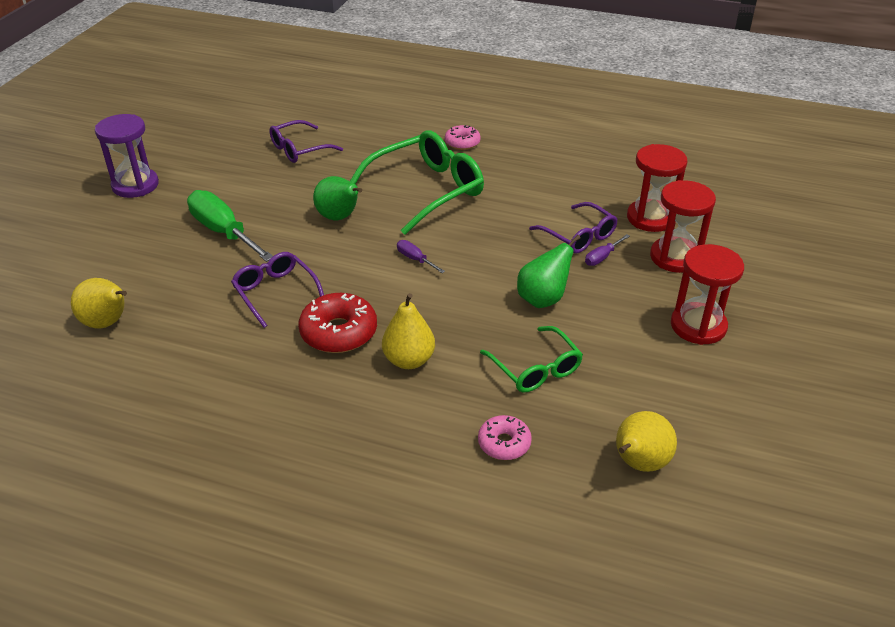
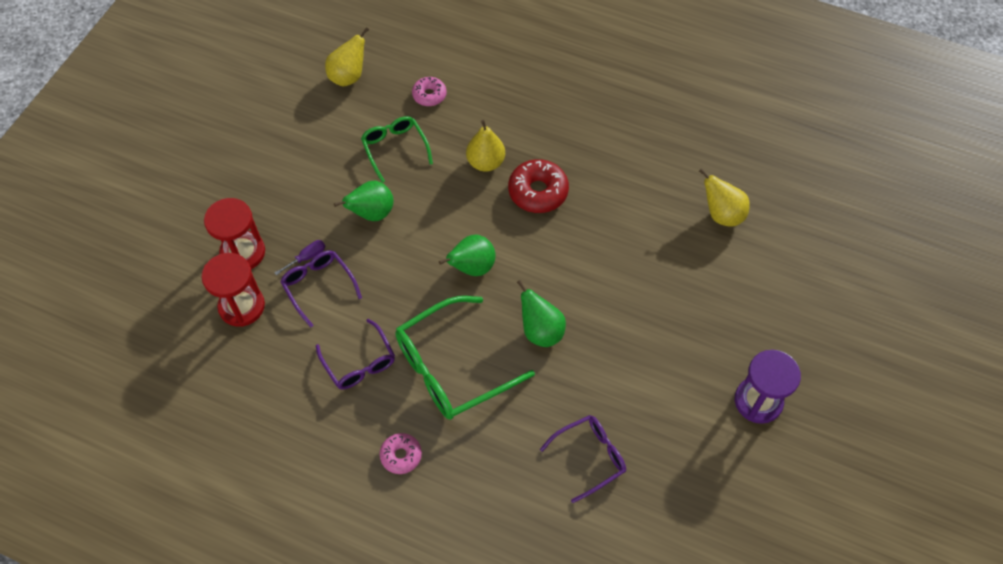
camera: 175 degrees left, 20 degrees up
green screwdriver [187,190,273,262] -> none
purple glasses [231,252,324,328] -> purple glasses moved to [316,319,395,389]
purple screwdriver [397,240,445,273] -> green pear [439,235,496,276]
red hourglass [671,244,744,345] -> none

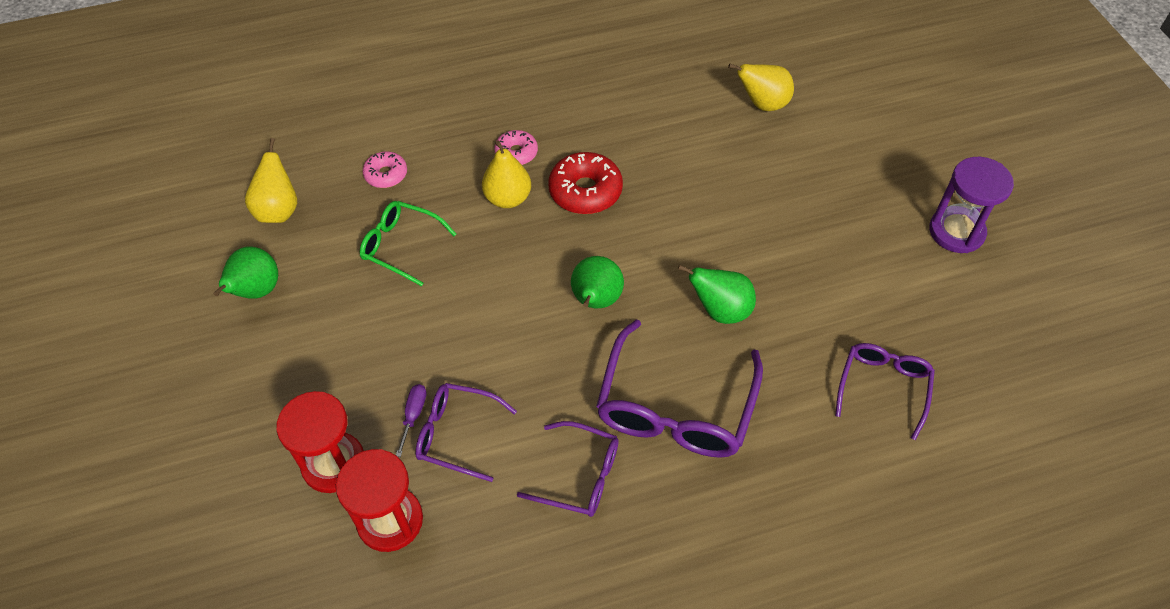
camera: 40 degrees left, 5 degrees down
green pear [334,181,393,221] -> green pear moved to [213,246,278,299]
pink donut [380,433,422,474] -> pink donut moved to [494,130,538,165]
green glasses [395,296,535,420] -> purple glasses [596,319,763,458]

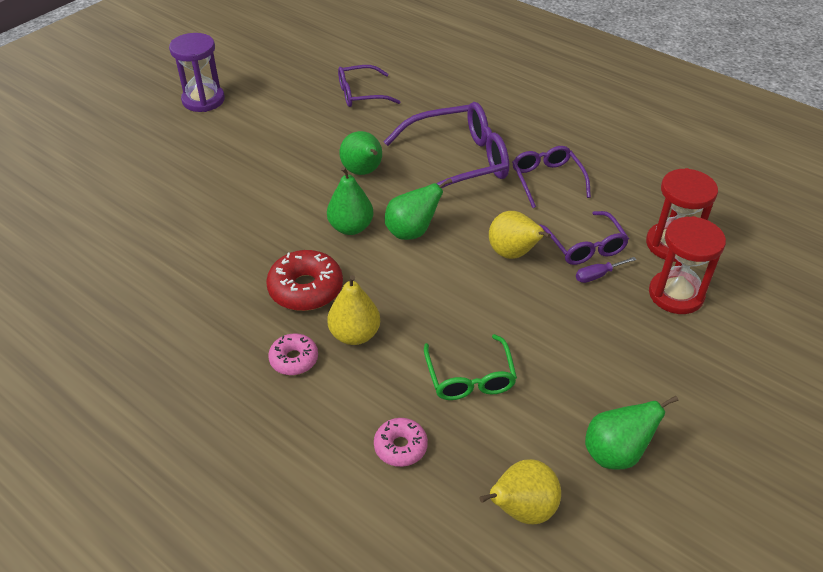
camera: 125 degrees left, 10 degrees down
yellow pear [728,64,794,111] -> yellow pear moved to [489,211,551,259]
none -> green pear [327,167,373,235]

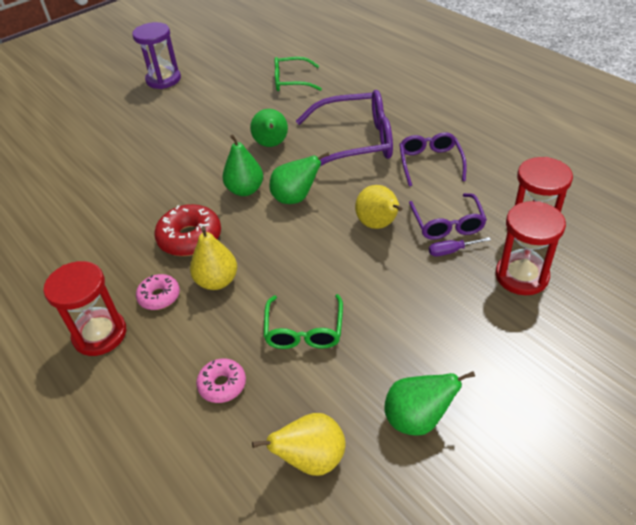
camera: 15 degrees right, 0 degrees up
purple glasses [338,65,400,107] -> green glasses [274,57,322,91]
none -> red hourglass [43,261,126,356]

